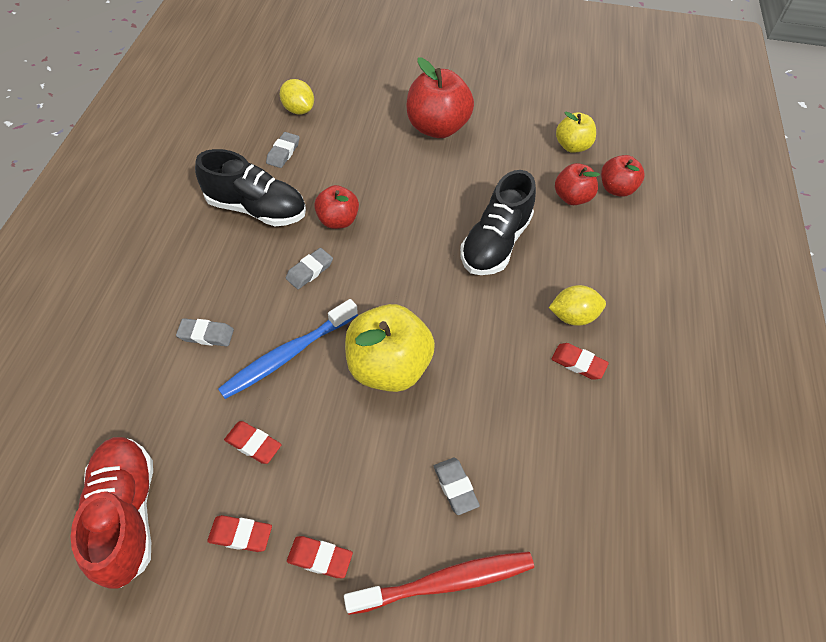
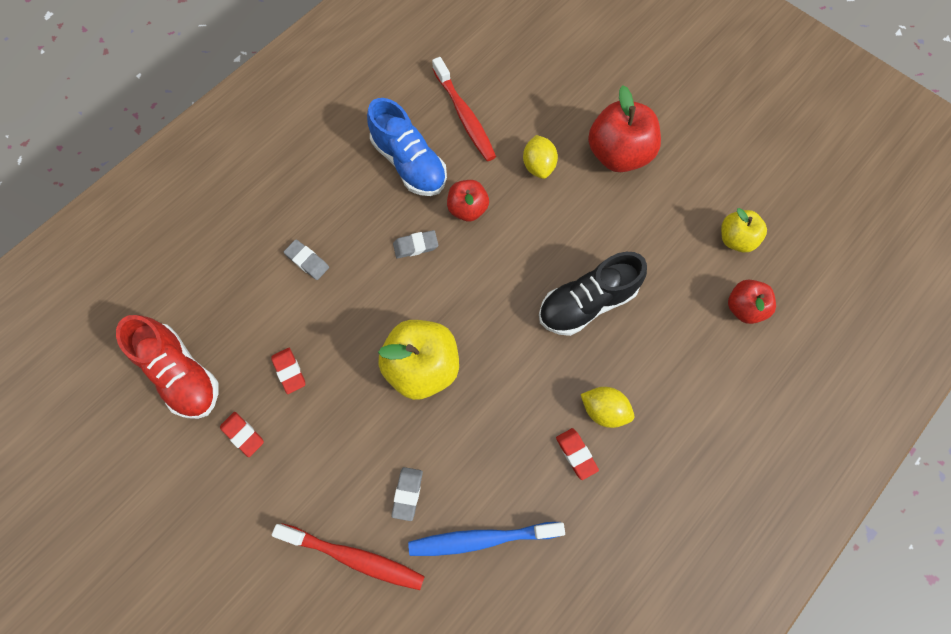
camera: 35 degrees right, 15 degrees up
red shoe [70,437,153,589] -> red shoe turned 120 degrees clockwise [116,315,218,419]
black shoe [195,149,306,226] -> blue shoe [367,98,447,196]
blue toothbrush [218,299,358,399] -> blue toothbrush moved to [408,522,565,556]
grey eraser [266,132,299,168] -> red toothbrush [432,57,496,161]
yellow lemon [279,79,314,114] -> yellow lemon moved to [523,135,558,179]
red eraser [287,536,353,578] -> none
red apple [555,163,600,205] -> none

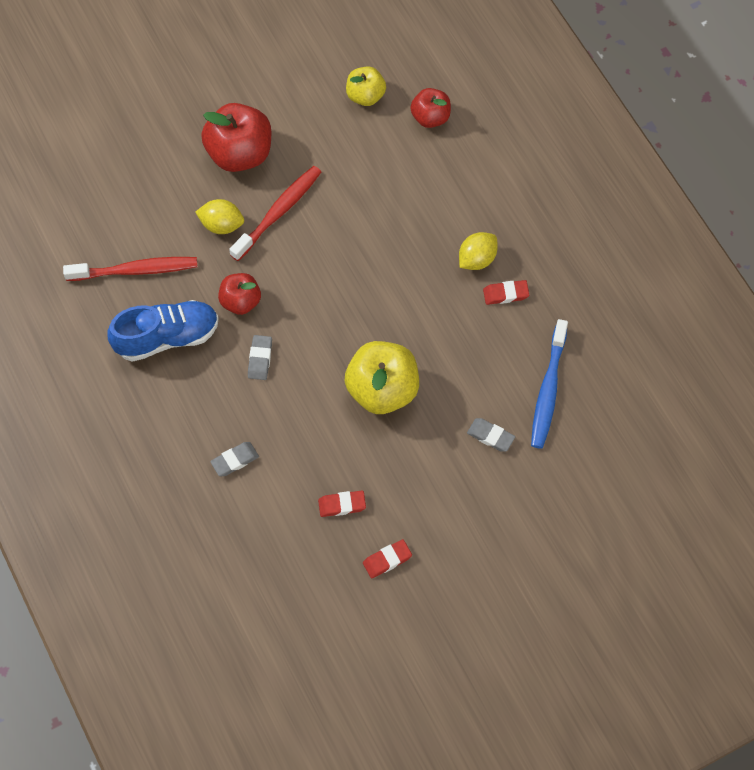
camera: 70 degrees left, 5 degrees down
red shoe [116,315,218,419] -> none
red toothbrush [271,523,425,590] -> red toothbrush moved to [229,166,321,261]
black shoe [539,252,647,336] -> none

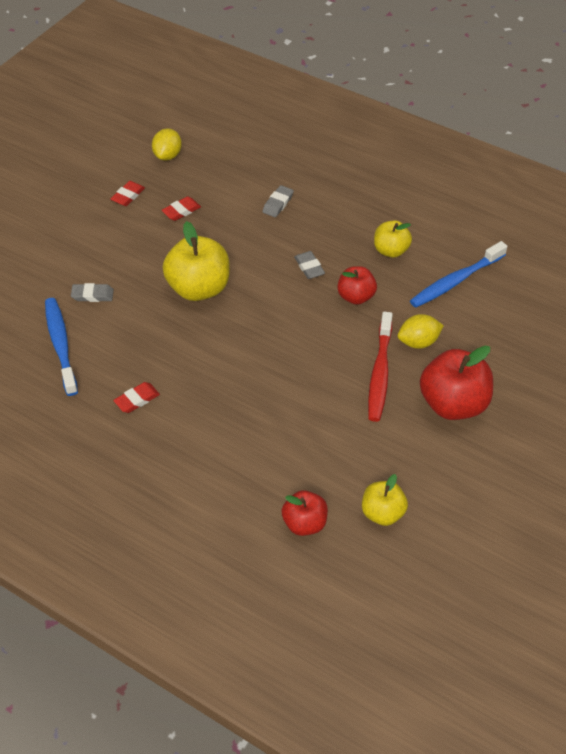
camera: 150 degrees right, 15 degrees down
red toothbrush [63,257,198,281] -> blue toothbrush [410,241,507,308]
blue shoe [107,300,219,362] -> yellow apple [374,221,412,258]
yellow lemon [459,232,498,270] -> yellow lemon moved to [152,128,182,161]

